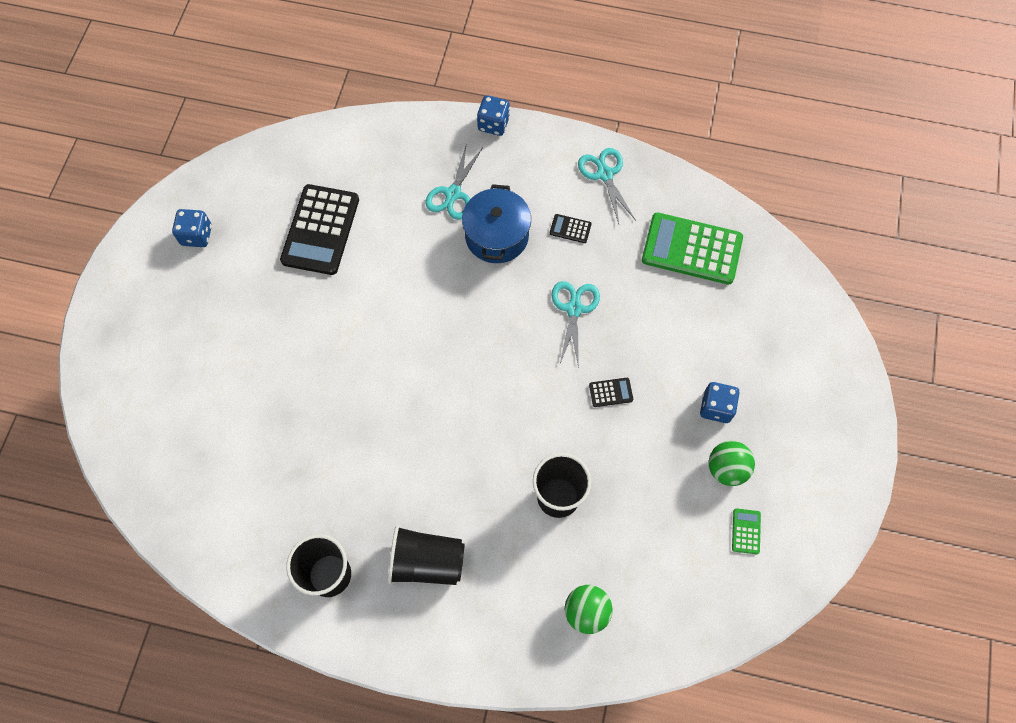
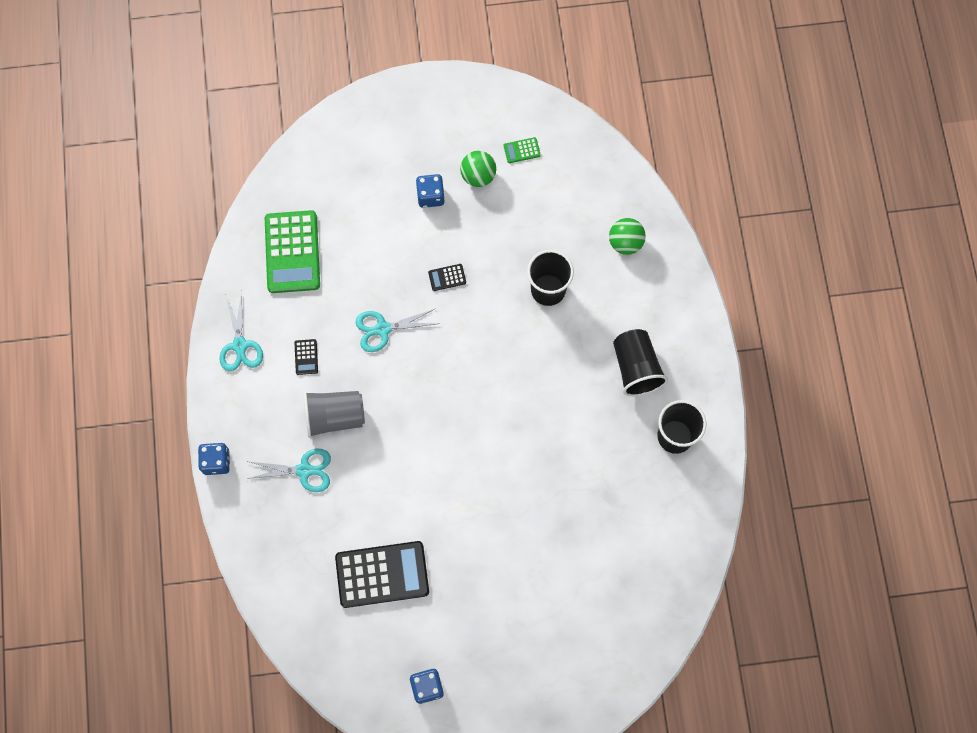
camera: 110 degrees left, 5 degrees up
blue pot [462,184,531,263] -> grey cup [303,391,365,438]
turquoise scissors [578,148,636,224] -> turquoise scissors turned 60 degrees counterclockwise [219,291,263,371]
black calculator [589,378,633,407] -> black calculator turned 75 degrees counterclockwise [428,264,466,291]

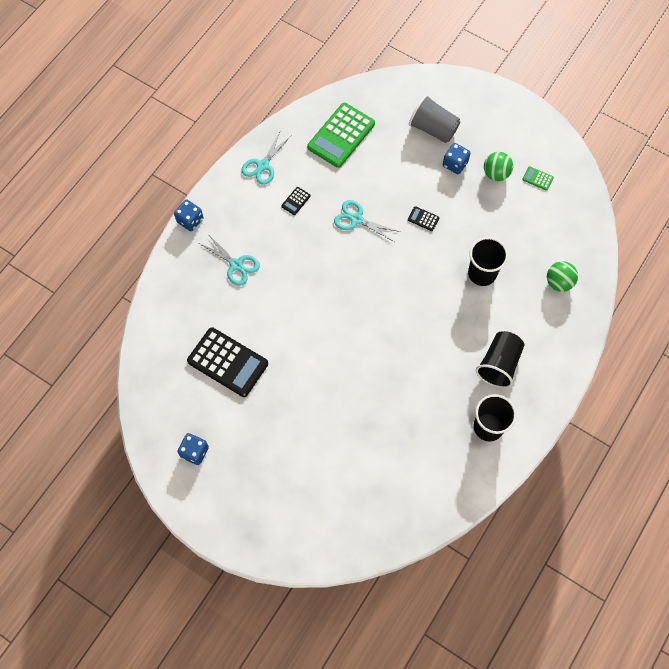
camera: 40 degrees right, 5 degrees down
grey cup [303,391,365,438] -> grey cup moved to [409,95,460,143]

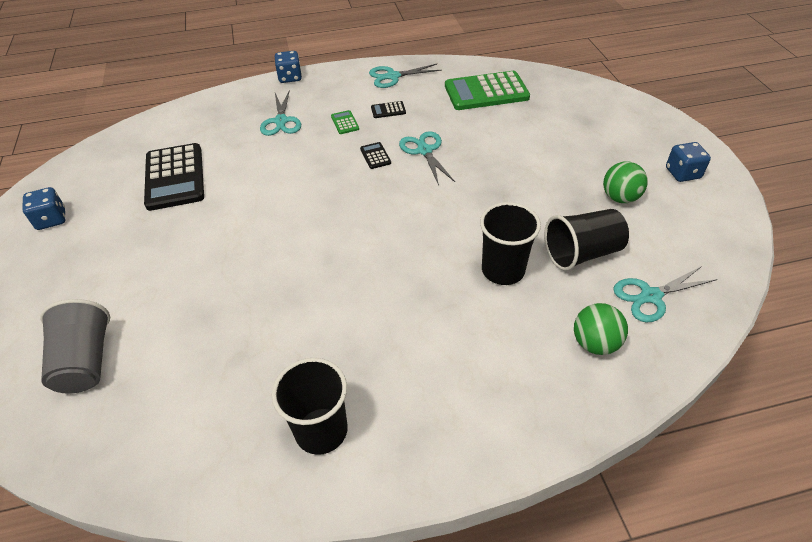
camera: 45 degrees right, 20 degrees down
black calculator [408,206,439,231] -> black calculator moved to [360,142,391,169]
grey cup [409,95,460,143] -> grey cup moved to [40,299,110,394]
blue dice [443,143,470,174] -> blue dice moved to [666,142,711,182]
black cup [476,331,524,388] -> black cup moved to [544,209,629,271]
green calculator [522,166,554,191] -> green calculator moved to [331,110,359,134]
none -> turquoise scissors [613,266,717,322]

